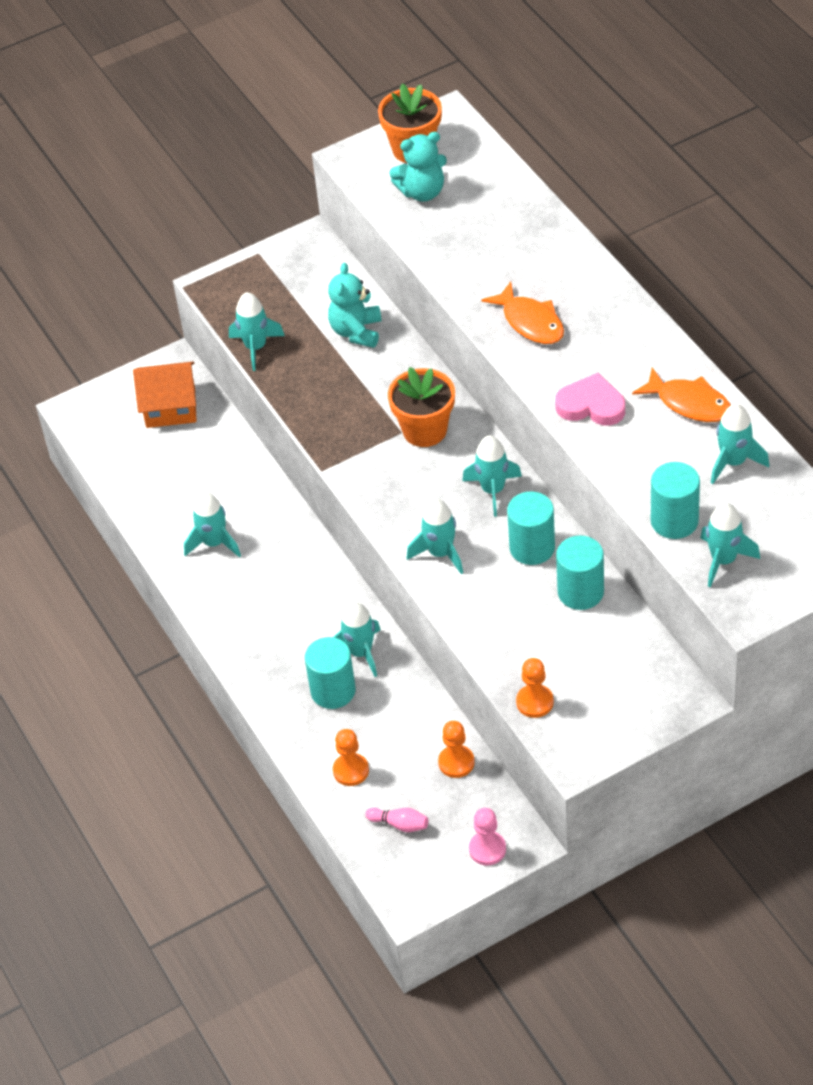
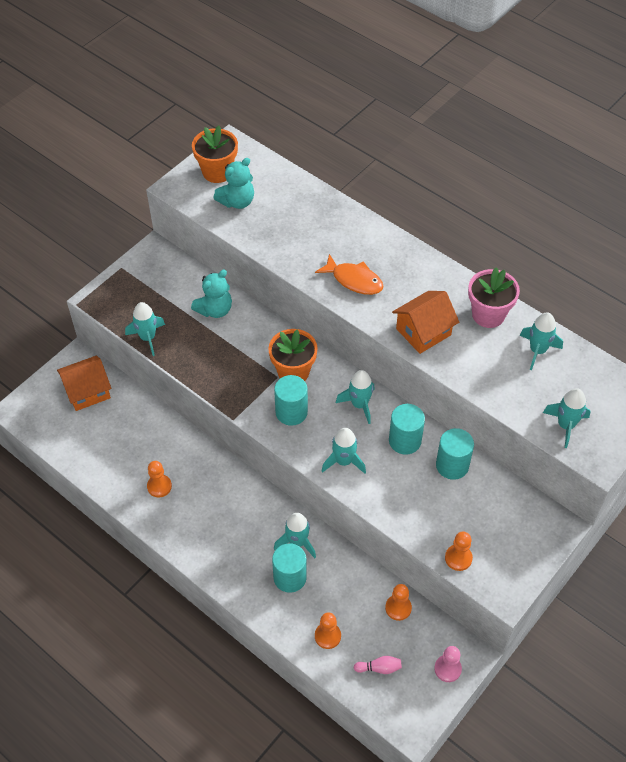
camera: 25 degrees left, 5 degrees up
turquoise rocket [184,491,241,557] -> orange pawn [147,461,172,498]
turquoise teddy bear [328,263,382,348] -> turquoise teddy bear turned 120 degrees counterclockwise [191,270,232,318]
pink heart [555,373,625,426] -> orange house [392,291,459,354]
orange fish [632,367,731,422] -> pink flower pot [468,268,520,328]
turquoise cylinder [651,462,700,539] -> turquoise cylinder moved to [274,375,308,426]

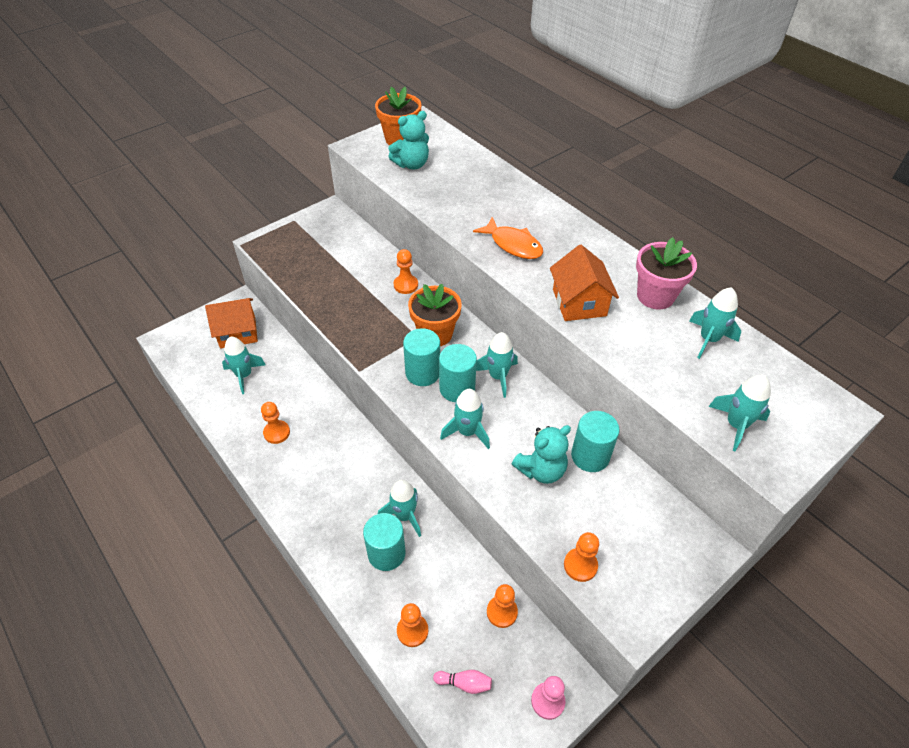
camera: 10 degrees right, 5 degrees down
turquoise rocket [125,302,165,356] -> turquoise rocket moved to [222,337,266,394]
turquoise teddy bear [191,270,232,318] -> turquoise teddy bear moved to [512,425,571,484]
turquoise cylinder [389,404,425,455] -> turquoise cylinder moved to [439,344,477,402]
orange house [392,291,459,354] -> orange house turned 75 degrees counterclockwise [550,245,619,321]
none -> orange pawn [394,249,418,294]

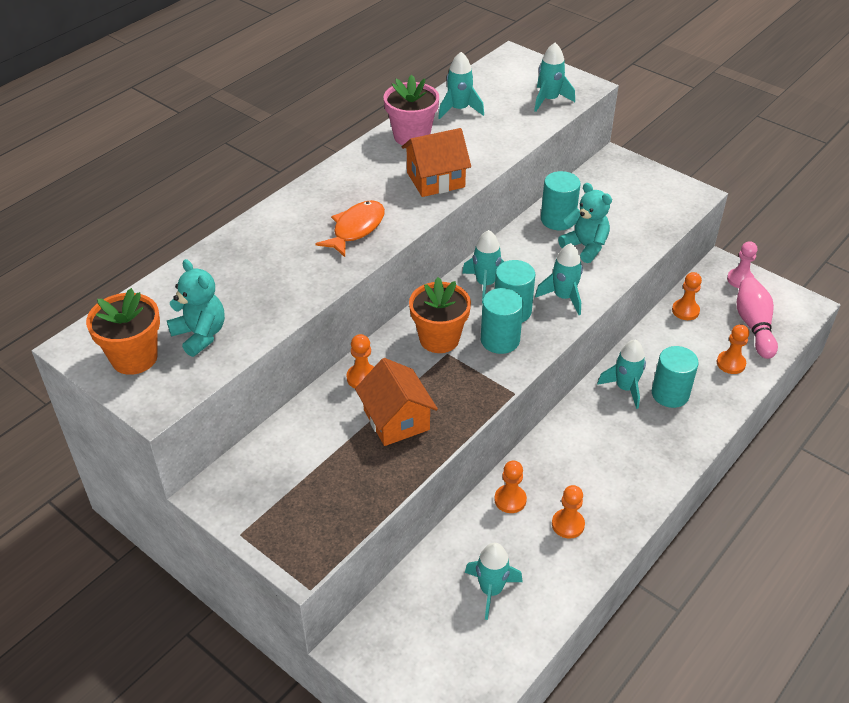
camera: 100 degrees left, 5 degrees down
orange house [205,298,258,349] -> orange house moved to [355,358,438,446]
pink bowling pin [433,670,492,694] -> pink bowling pin [737,277,778,359], size x1.92
orange pawn [564,532,599,582] -> orange pawn moved to [494,461,527,513]

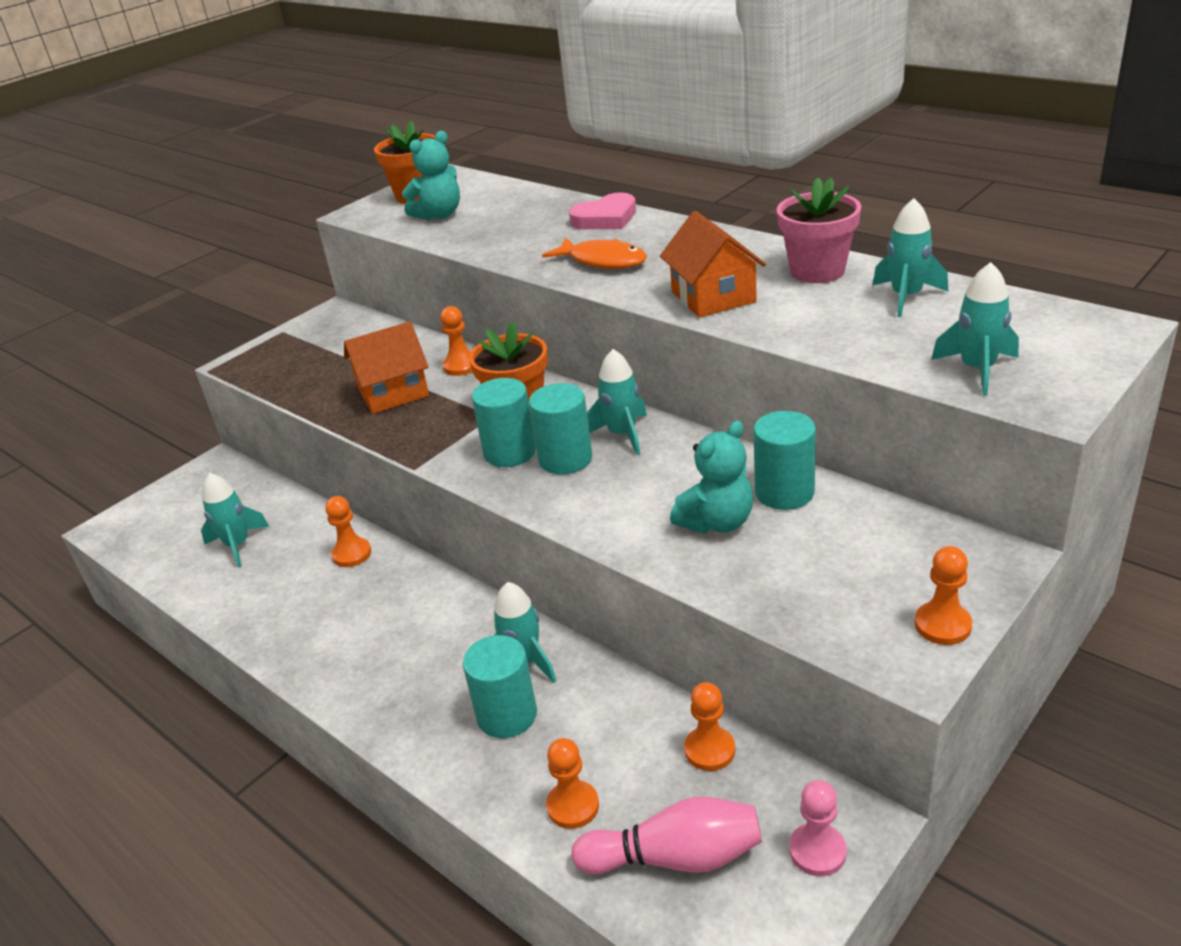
camera: 95 degrees right, 10 degrees down
turquoise rocket [535,243,583,315] -> none
orange pawn [552,485,585,539] -> orange pawn moved to [915,546,972,645]
none -> pink heart [569,192,636,229]

